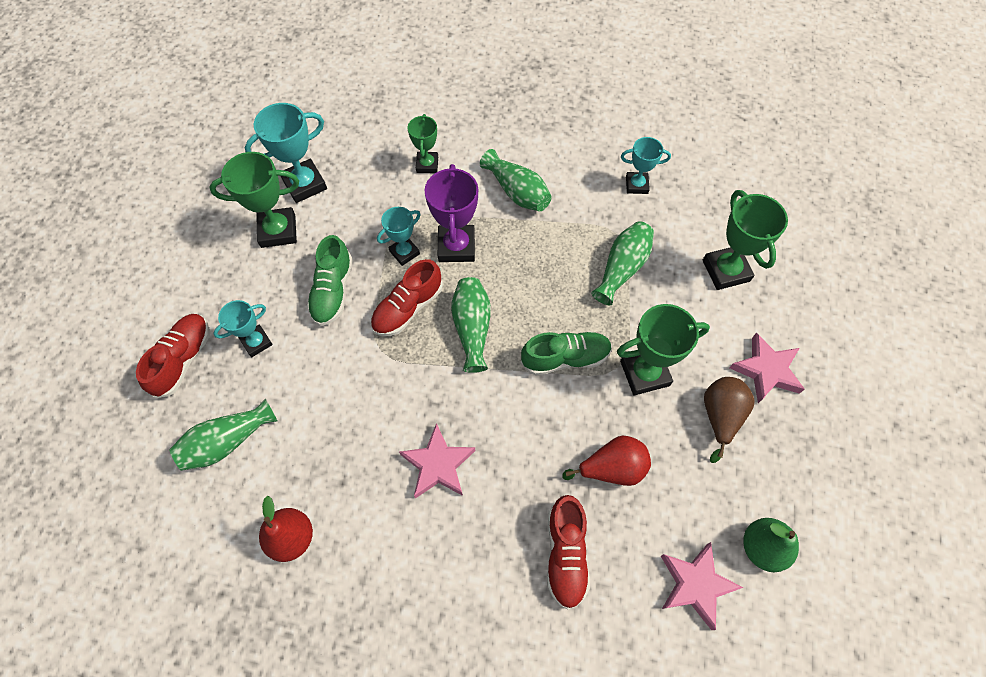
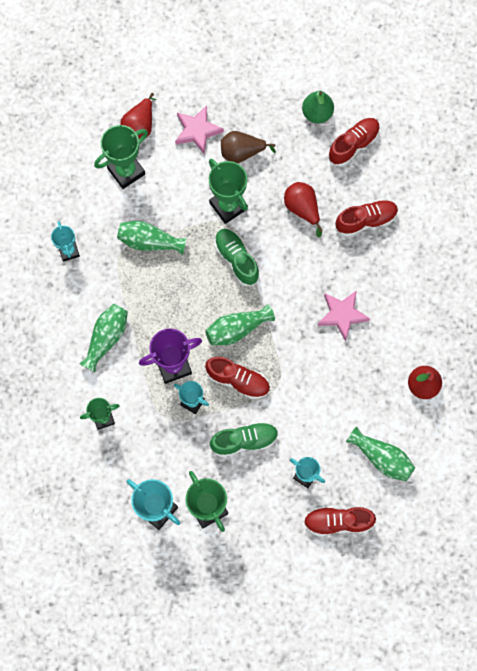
camera: 110 degrees left, 10 degrees up
pink star [661,542,744,630] -> red shoe [328,118,380,167]
none -> red pear [120,93,156,139]

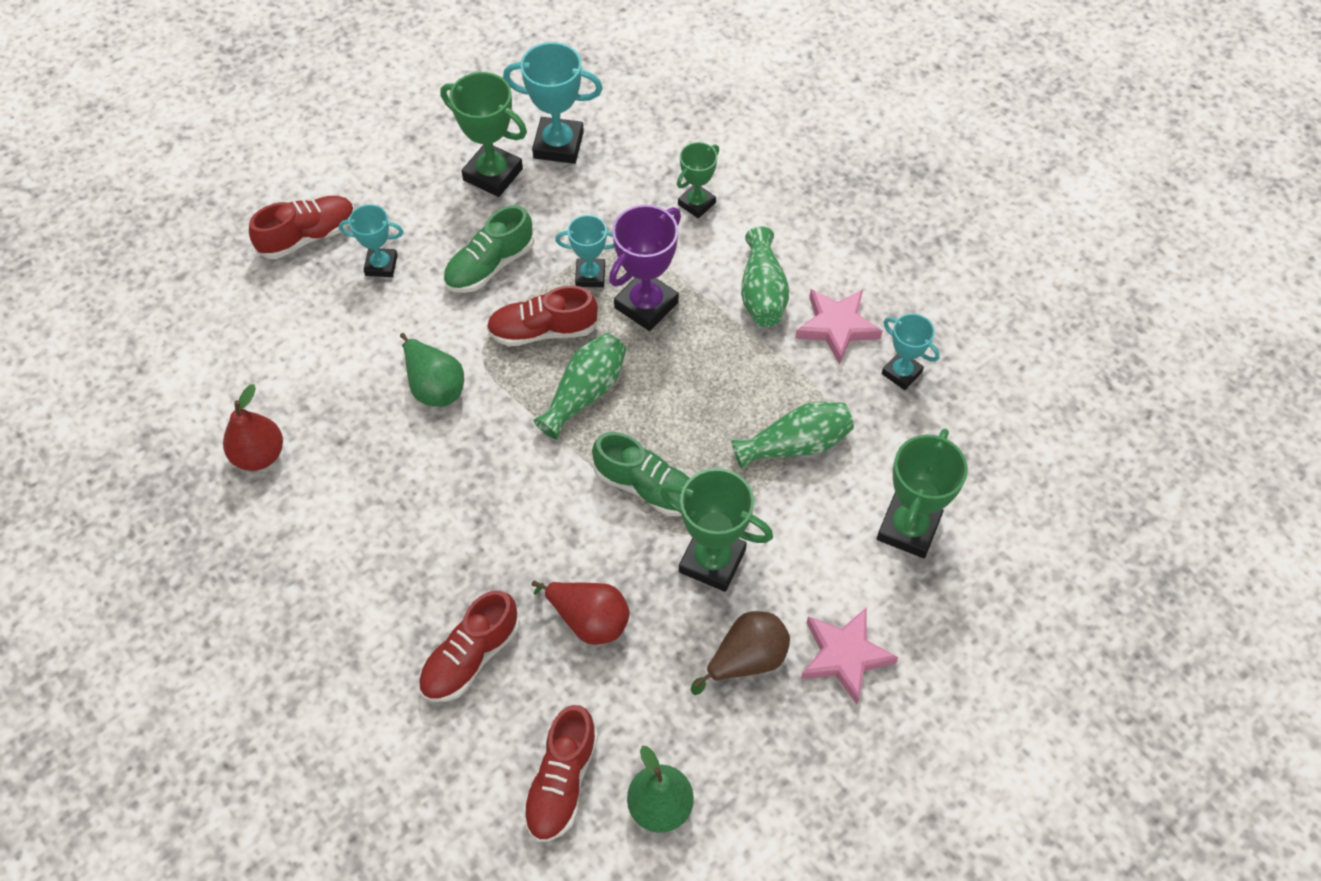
camera: 150 degrees right, 15 degrees down
red pear [120,93,156,139] -> none
pink star [318,290,370,341] -> pink star moved to [795,289,883,365]
green vase [346,427,415,481] -> none
none -> green pear [400,333,464,407]

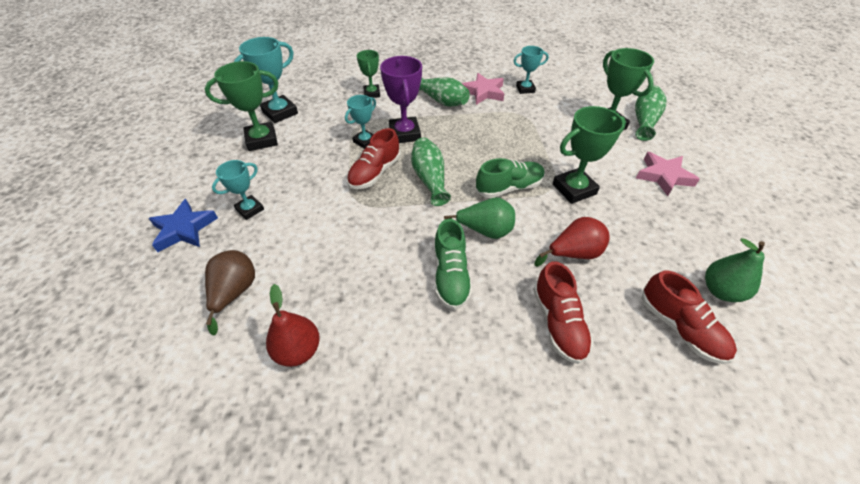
camera: 50 degrees left, 10 degrees down
red shoe [249,196,355,259] -> blue star [148,199,218,252]
green pear [400,333,464,407] -> green pear moved to [444,198,515,239]
green shoe [443,205,534,293] -> green shoe moved to [434,219,473,310]
brown pear [691,611,790,695] -> brown pear moved to [205,250,255,336]
green vase [731,402,854,470] -> green vase moved to [635,85,667,141]

